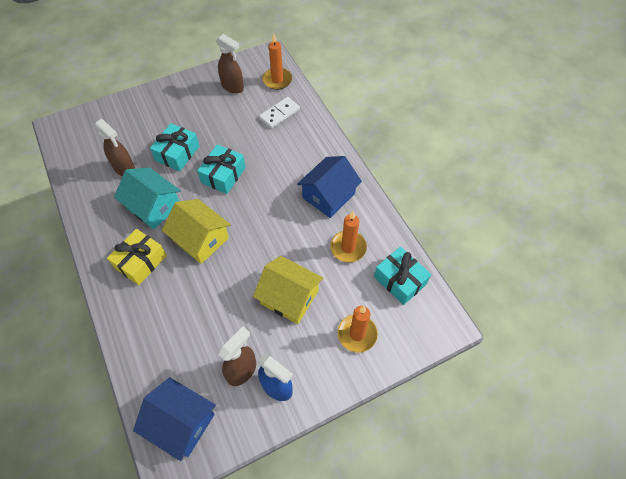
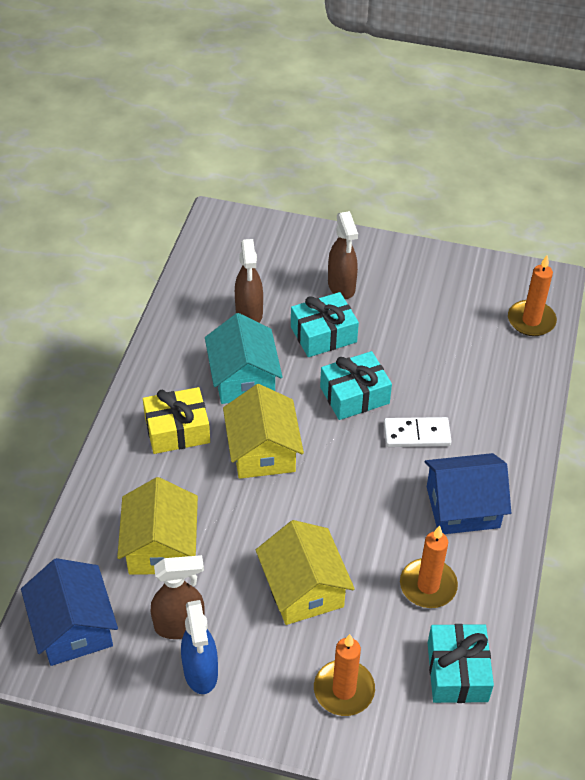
camera: 40 degrees right, 10 degrees down
brown spray bottle [216,34,244,94] -> brown spray bottle moved to [328,211,358,299]
white domino [259,97,300,129] -> white domino moved to [384,417,452,447]
none -> yellow house [117,477,198,575]

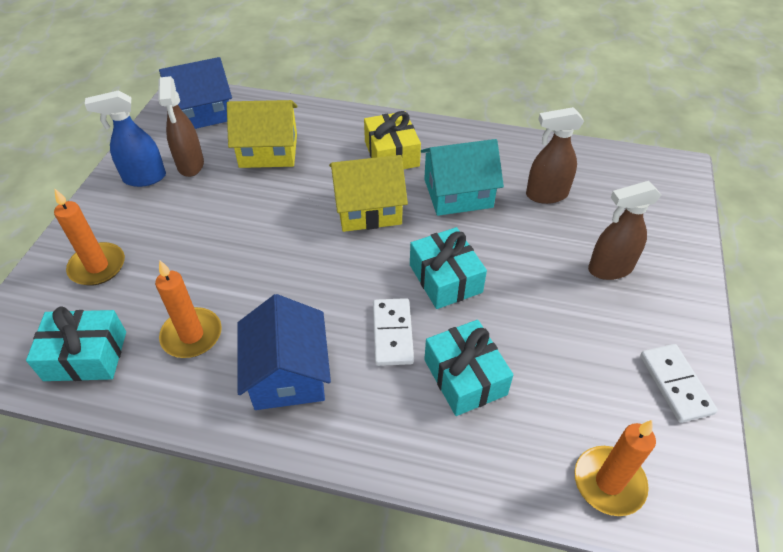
camera: 90 degrees right, 0 degrees up
yellow house [256,520,355,625] -> none
turquoise gift [291,292,359,357] -> turquoise gift moved to [424,320,513,416]
none -> white domino [640,344,718,423]

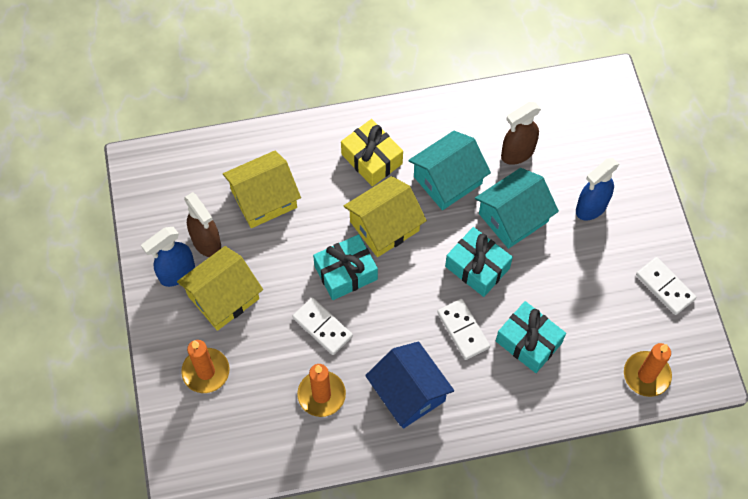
camera: 25 degrees left, 15 degrees up
turquoise gift [26,306,126,381] -> turquoise gift moved to [313,234,378,300]
blue house [159,57,232,129] -> none
brown spray bottle [588,181,661,280] -> blue spray bottle [576,158,619,221]
none -> yellow house [177,246,263,331]
none -> white domino [293,297,353,355]
none -> turquoise house [475,168,559,249]

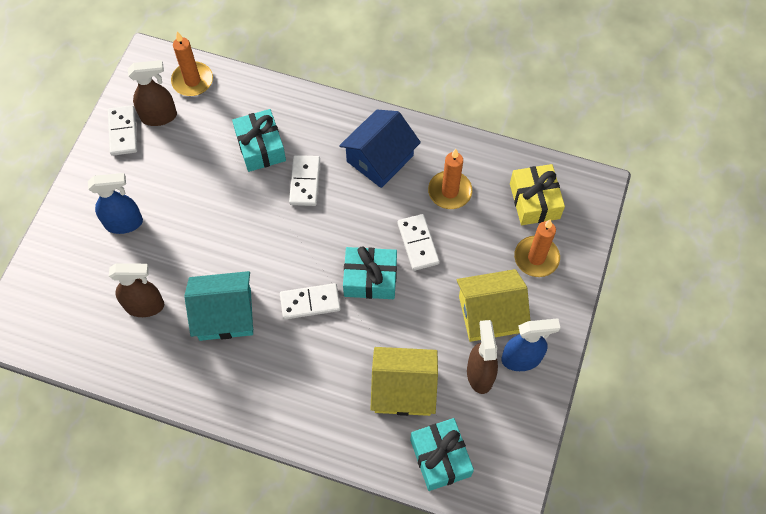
camera: 150 degrees left, 0 degrees up
yellow gift [341,119,403,187] -> yellow gift moved to [510,164,565,225]
yellow house [344,176,427,257] -> white domino [280,283,341,320]
blue house [365,341,454,429] -> blue house turned 45 degrees clockwise [339,110,421,188]
turquoise gift [445,227,513,297] -> turquoise gift moved to [410,418,474,491]
turquoise house [475,168,559,249] -> none
none -> brown spray bottle [128,60,177,126]

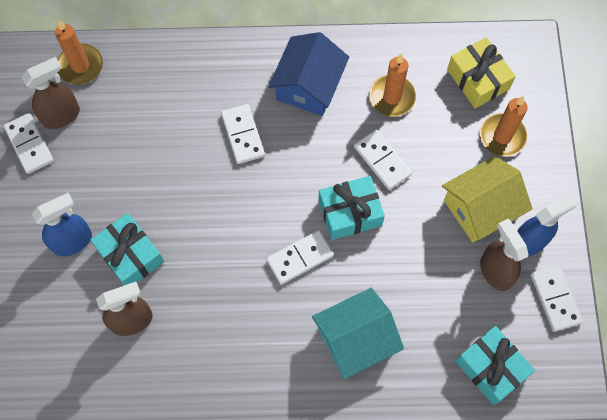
camera: 20 degrees left, 5 degrees up
turquoise house [184,271,253,341] -> turquoise house moved to [312,288,404,379]
turquoise gift [232,109,286,172] -> turquoise gift moved to [90,213,164,285]
yellow house [370,347,438,416] -> none
none -> white domino [530,265,583,332]

